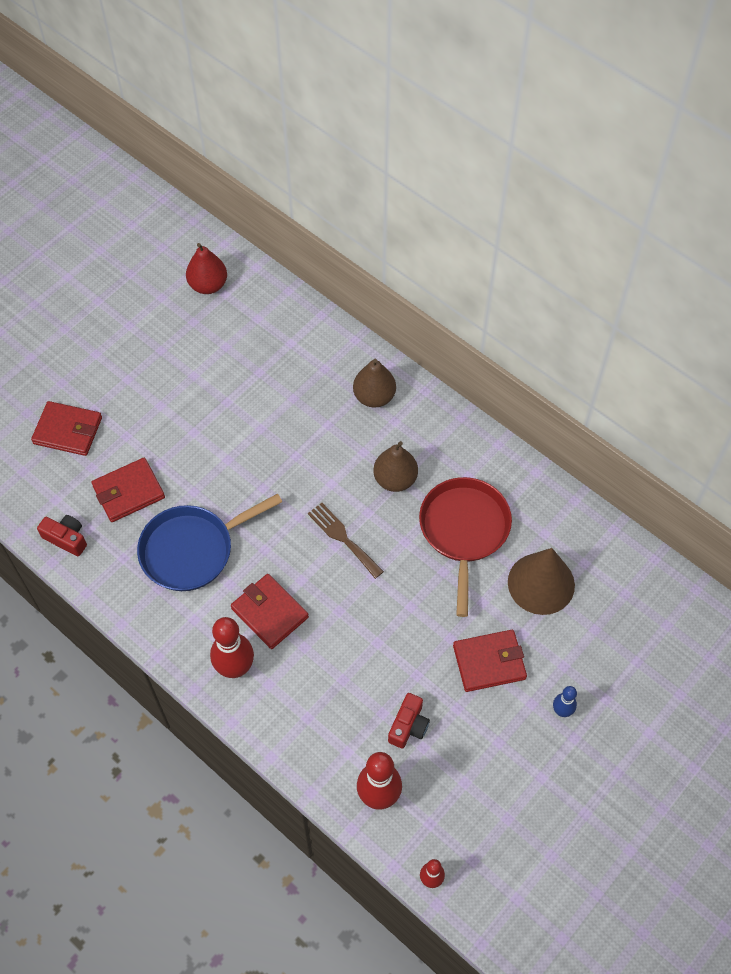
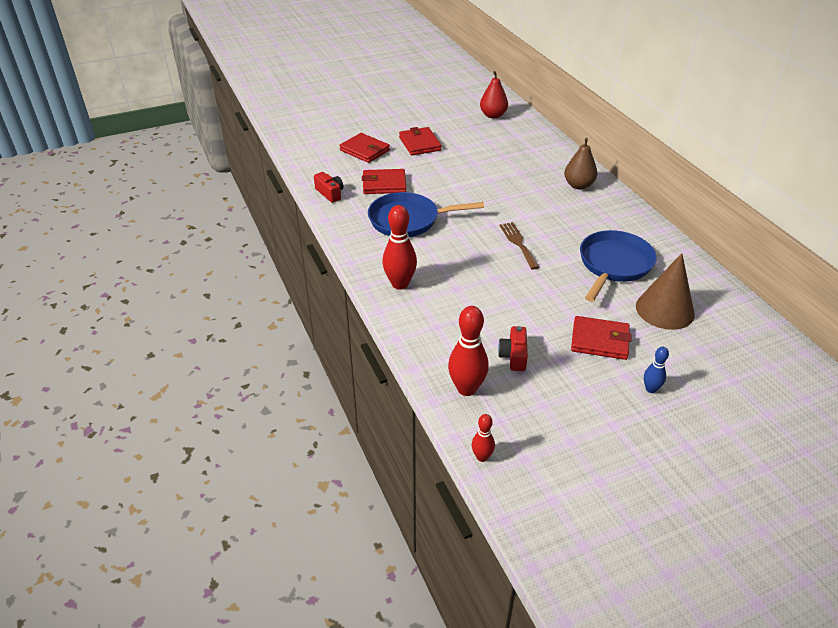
camera: 25 degrees right, 20 degrees down
red wallet [231,574,309,649] -> red wallet moved to [399,127,442,156]
brown pear [373,441,418,492] -> none
red camera [388,693,430,749] -> red camera turned 135 degrees clockwise [498,326,528,371]
red pan [419,477,512,617] -> blue pan [580,230,657,302]

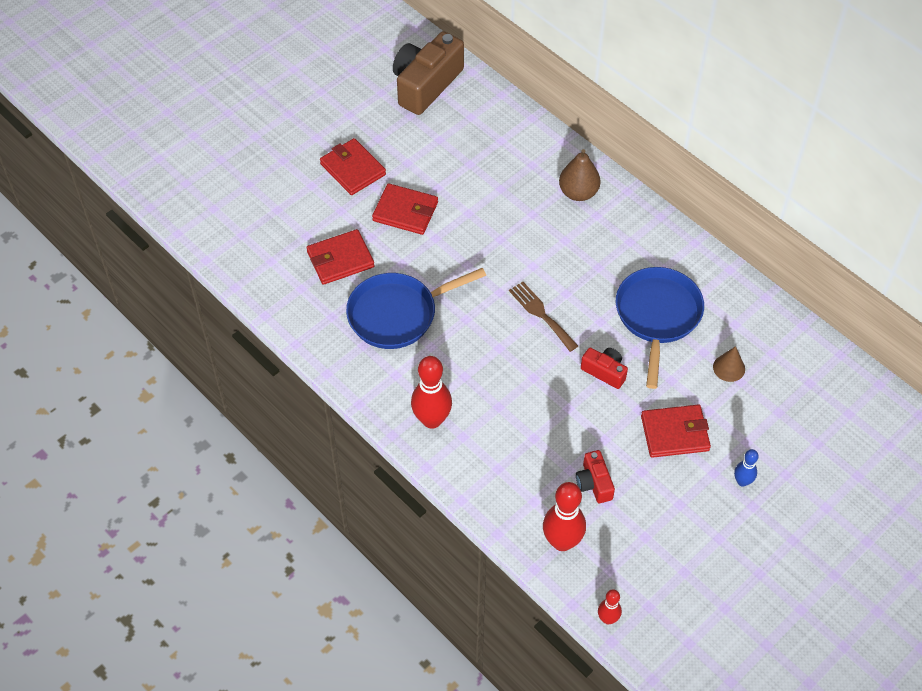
camera: 20 degrees left, 15 degrees up
red camera [314,172,343,203] -> red camera moved to [581,348,628,389]
red wallet [339,133,390,163] -> red wallet moved to [372,183,438,235]
red pear [480,71,508,118] -> brown camera [393,31,464,115]
brown cone [636,253,695,330] -> brown cone [713,346,745,382], size x0.50

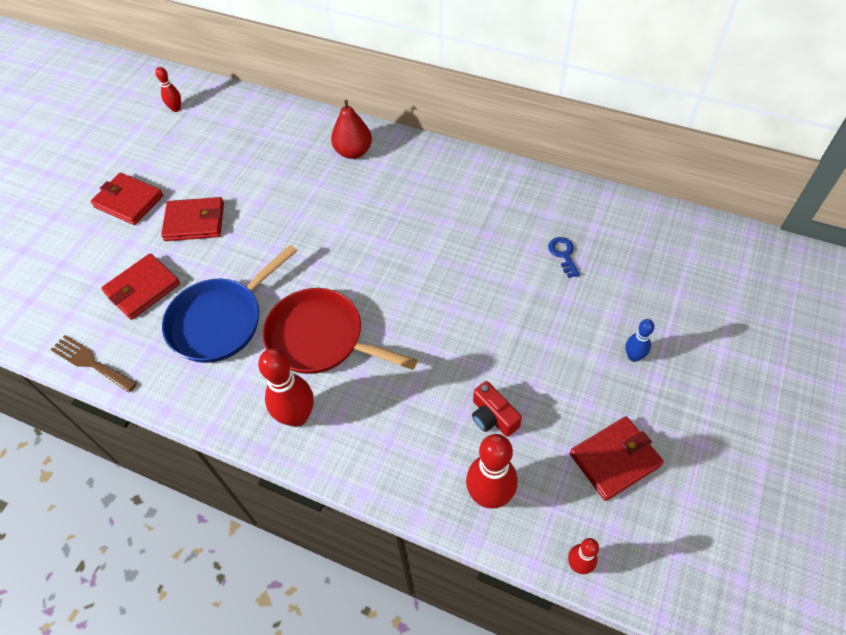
camera: 20 degrees left, 0 degrees up
brown camera [393,31,464,115] -> red bowling pin [156,67,181,112]
brown fork [509,282,578,352] -> brown fork moved to [50,335,137,393]
brown pear [559,149,600,201] -> red pear [331,100,372,159]
red camera [581,348,628,389] -> none
blue pan [616,267,704,389] -> none
red wallet [641,404,711,458] -> red wallet moved to [570,417,664,501]
brown cone [713,346,745,382] -> blue key [548,237,580,278]
none -> red pan [263,288,418,374]

